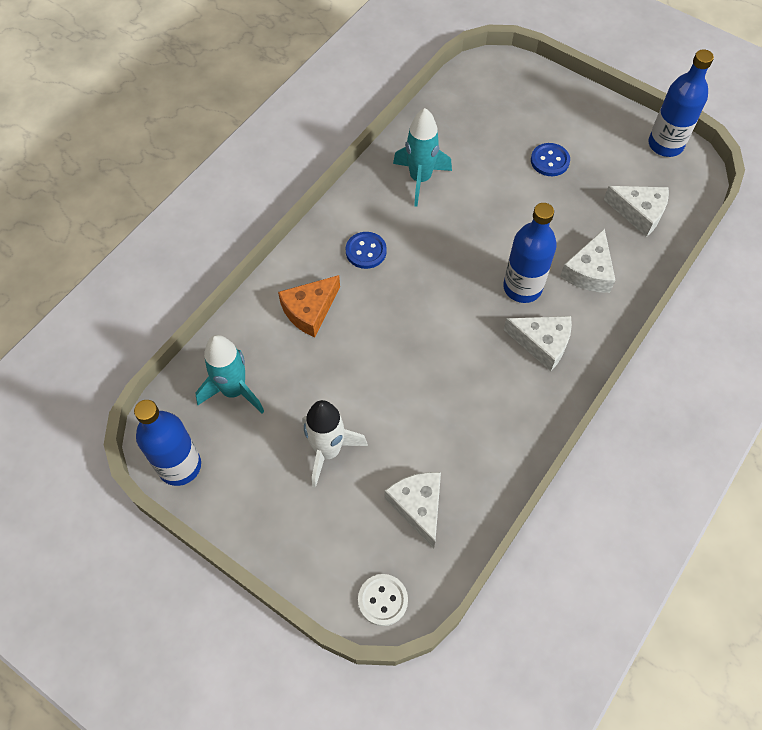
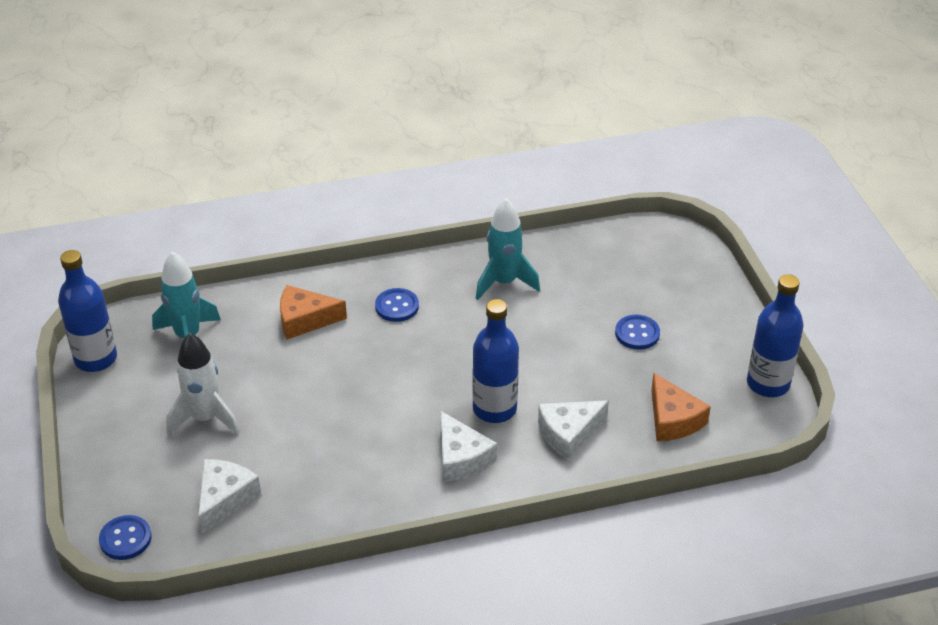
camera: 40 degrees right, 20 degrees down
white button [358,574,408,626] -> blue button [99,515,152,560]
white cheese [603,186,669,237] -> orange cheese [651,373,711,441]

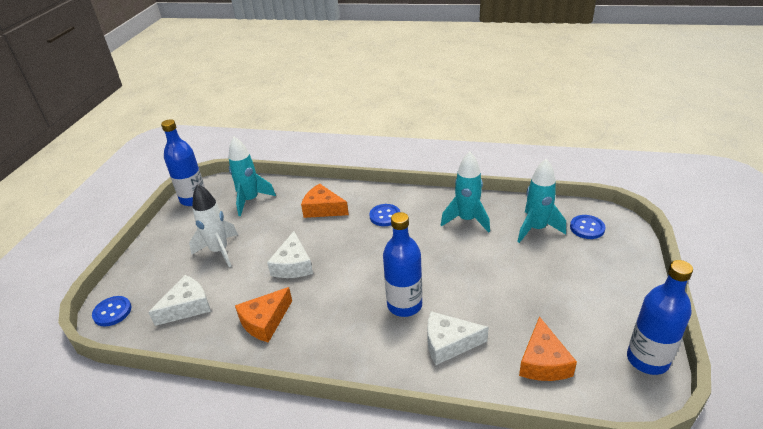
camera: 30 degrees right, 5 degrees down
white cheese [440,411,497,482] -> white cheese moved to [267,231,313,278]
blue button [615,315,660,350] -> blue button moved to [570,215,605,239]
none -> orange cheese [235,287,292,343]
none -> turquoise rocket [517,159,566,243]

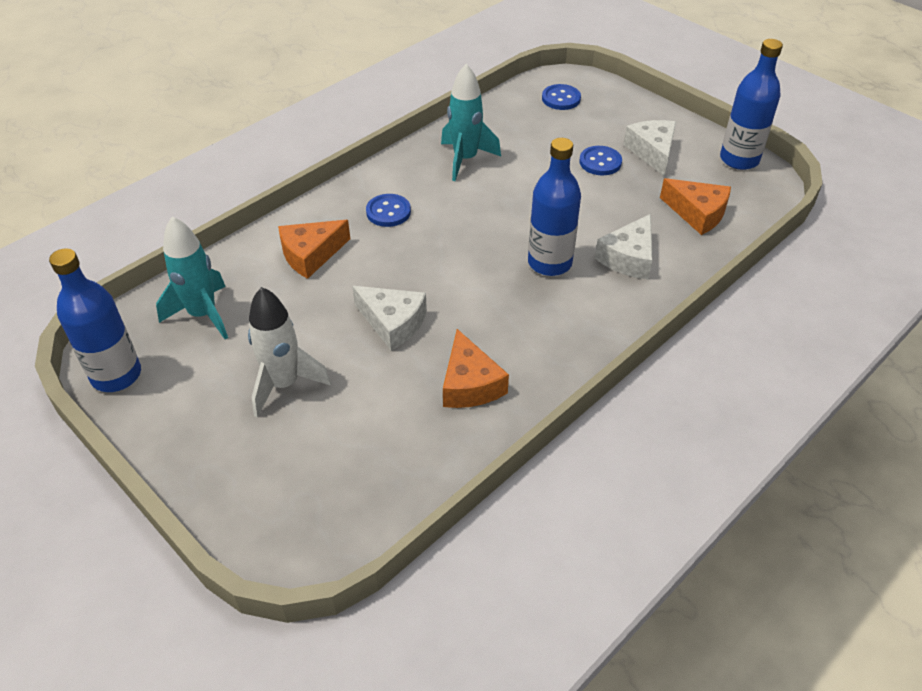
camera: 60 degrees left, 10 degrees up
blue button [92,296,131,326] -> blue button moved to [579,146,622,175]
white cheese [148,275,211,326] -> white cheese moved to [624,120,676,176]
turquoise rocket [517,159,566,243] -> none

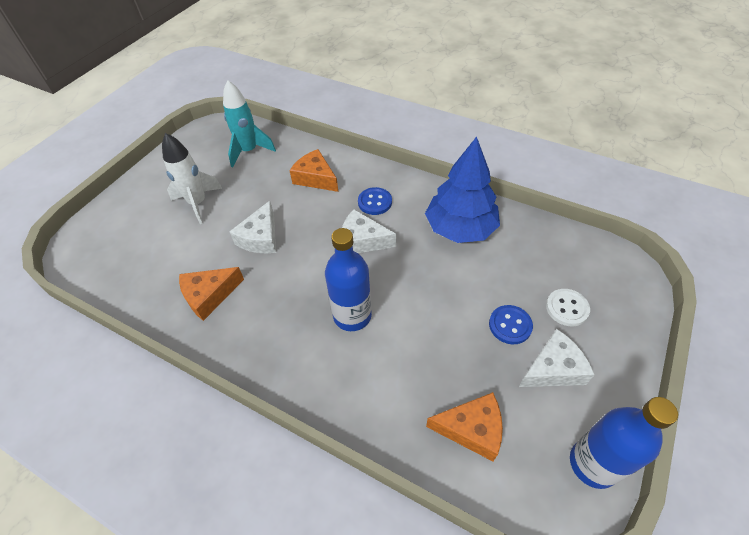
camera: 75 degrees right, 5 degrees up
blue bottle [49,248,141,392] -> none
turquoise rocket [441,64,501,181] -> blue tree [425,136,500,243]
blue button [542,84,581,110] -> none
white cheese [595,214,653,279] -> white cheese moved to [342,209,397,253]
orange cheese [660,178,731,235] -> orange cheese turned 105 degrees counterclockwise [426,392,503,461]
none -> white button [546,289,590,326]

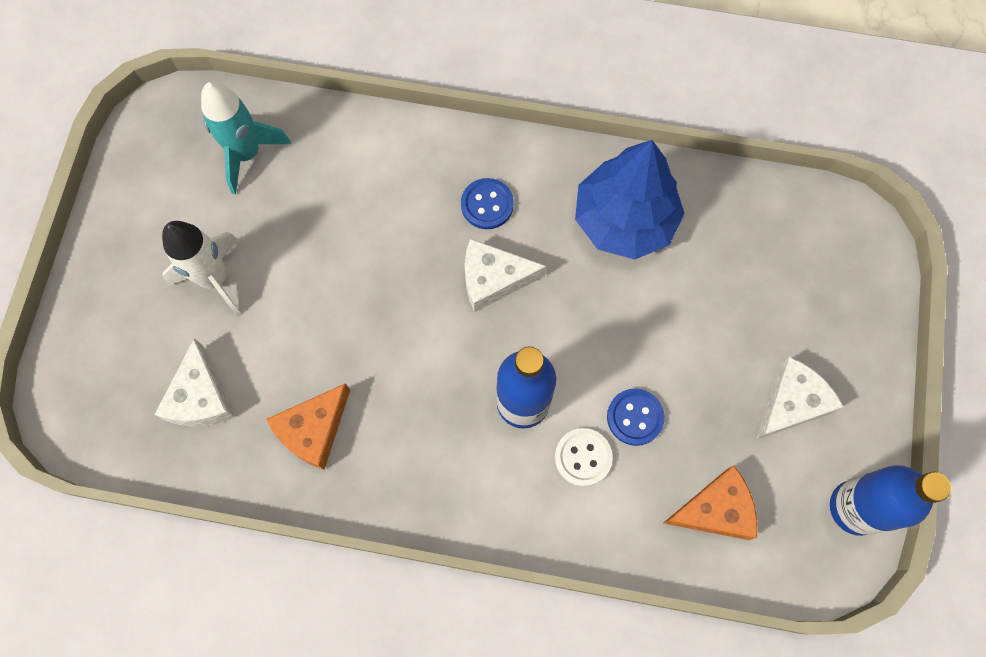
camera: 20 degrees left, 20 degrees up
white cheese [229,201,276,253] -> white cheese moved to [154,338,235,427]
orange cheese [289,149,338,192] -> none
blue button [489,305,533,344] -> blue button moved to [607,388,665,446]
white button [546,289,590,326] -> white button moved to [555,428,613,486]

